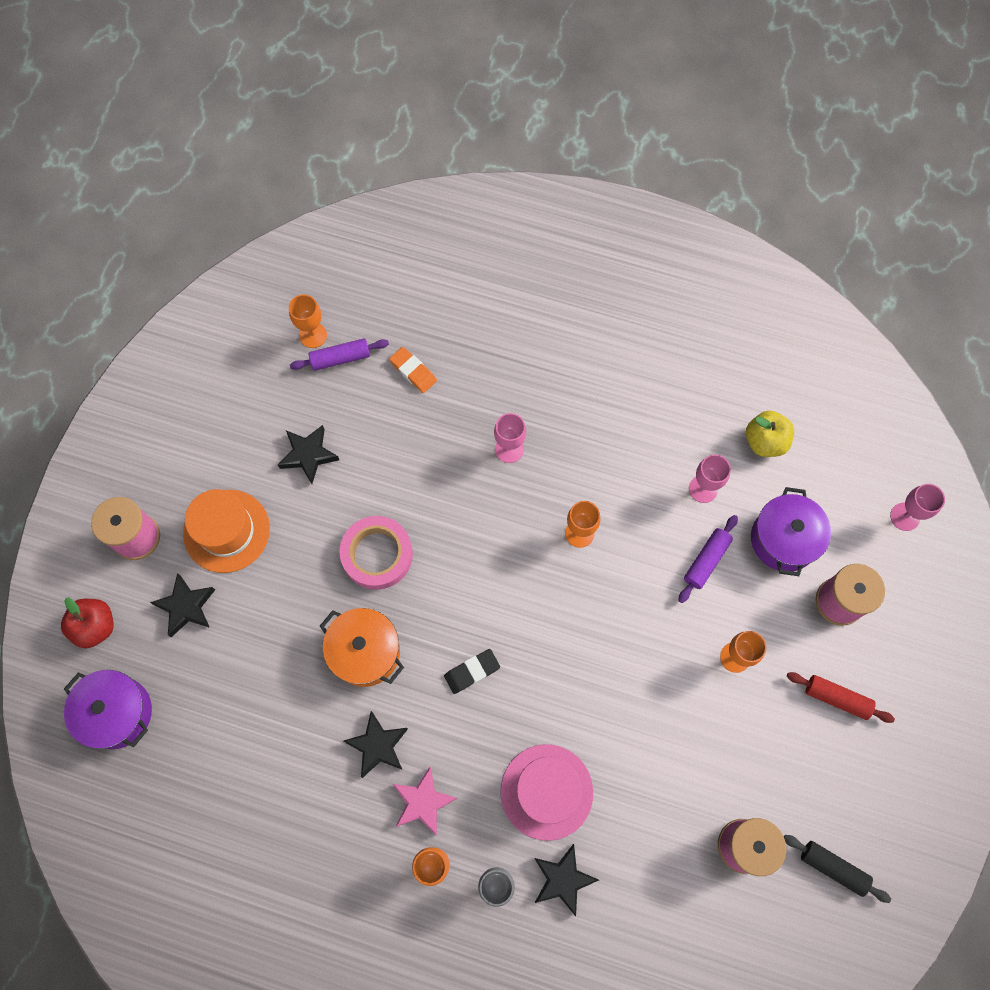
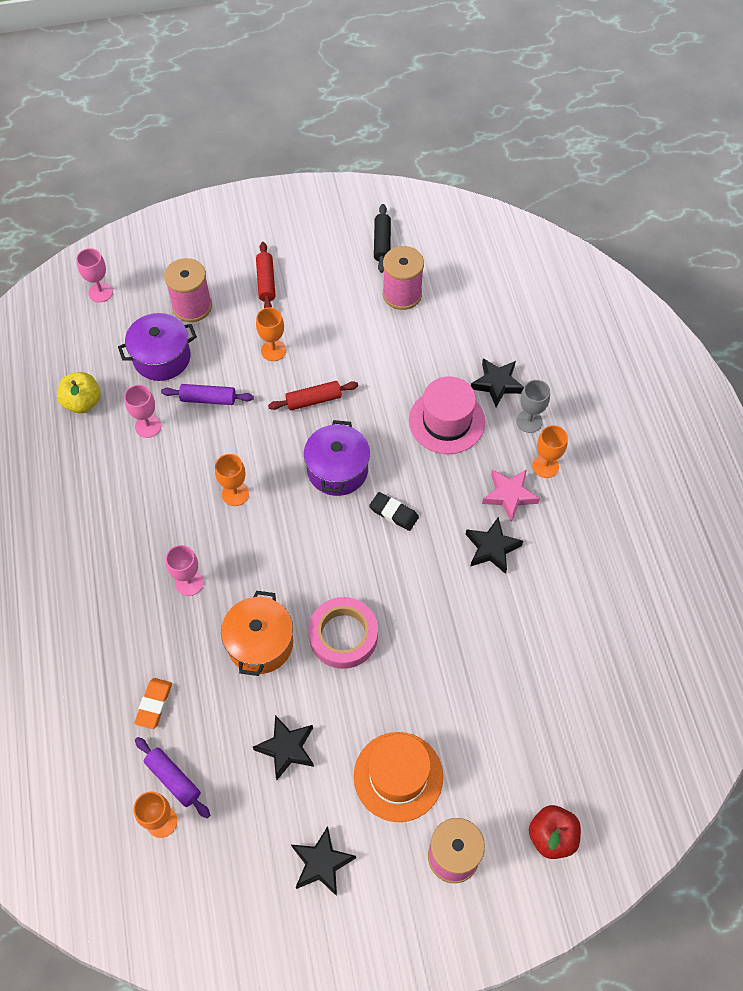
camera: 120 degrees left, 10 degrees down
purple pot [64,670,152,749] -> purple pot moved to [304,420,370,496]
black star [150,573,215,637] -> black star moved to [291,826,356,896]
orange pot [320,608,404,687] -> orange pot moved to [221,591,293,676]
none -> red rolling pin [268,381,358,410]

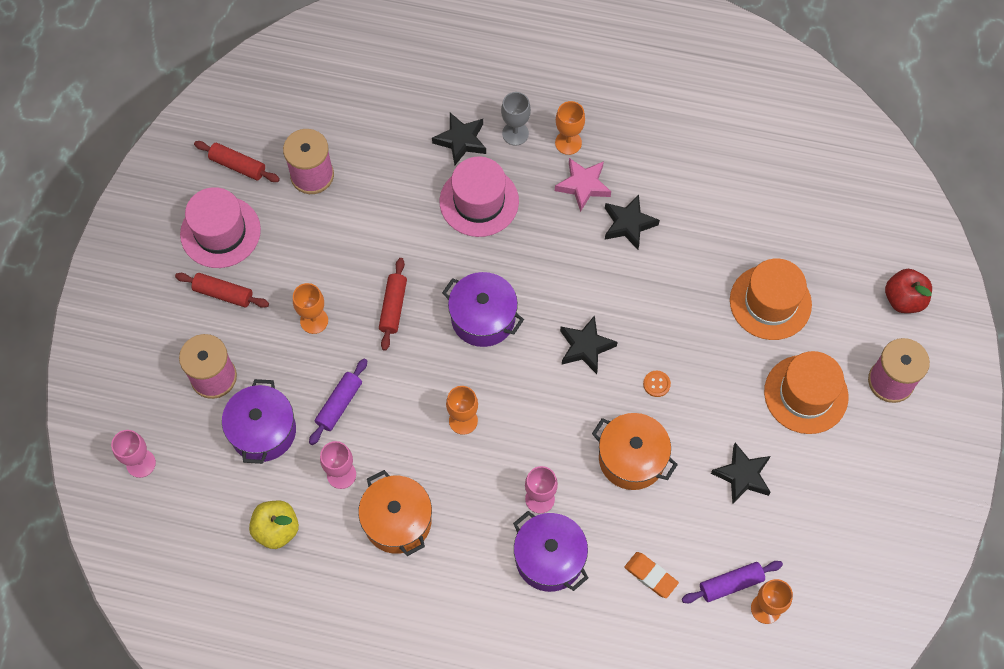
camera: 65 degrees left, 5 degrees up
black star [291,826,356,896] -> black star moved to [560,315,618,374]
pink tape [308,597,378,669] -> orange button [643,371,671,397]
black eraser [369,492,419,531] -> none
black rolling pin [374,204,391,273] -> red rolling pin [194,141,280,182]
none -> pink hat [180,187,261,268]
none -> orange pot [358,470,432,556]
none -> purple pot [513,511,588,592]
none -> orange hat [730,258,812,340]

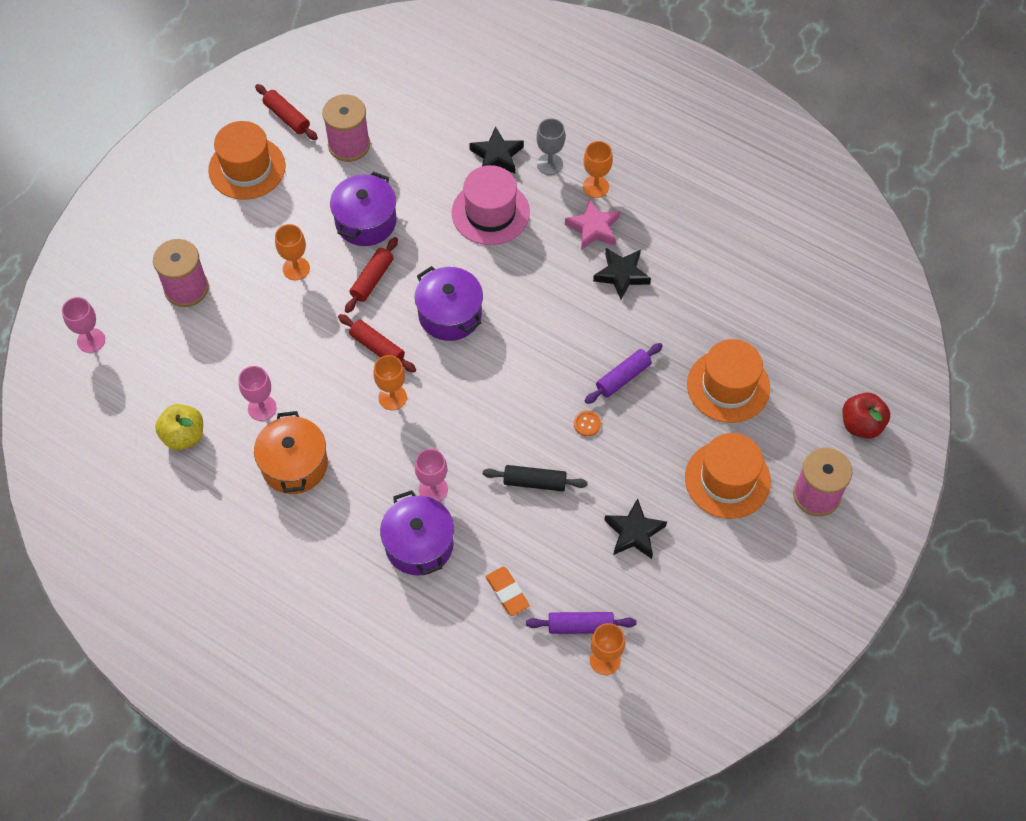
camera: 20 degrees right, 5 degrees down
red rolling pin [175,273,269,308] -> red rolling pin moved to [338,314,416,372]
pink hat [180,187,261,268] -> orange hat [208,121,286,200]
purple pot [222,379,296,464] -> purple pot moved to [330,172,397,246]
purple rolling pin [309,358,367,445] -> purple rolling pin moved to [585,343,663,404]
black star [560,315,618,374] -> none
orange pot [592,413,678,490] -> black rolling pin [483,465,588,491]

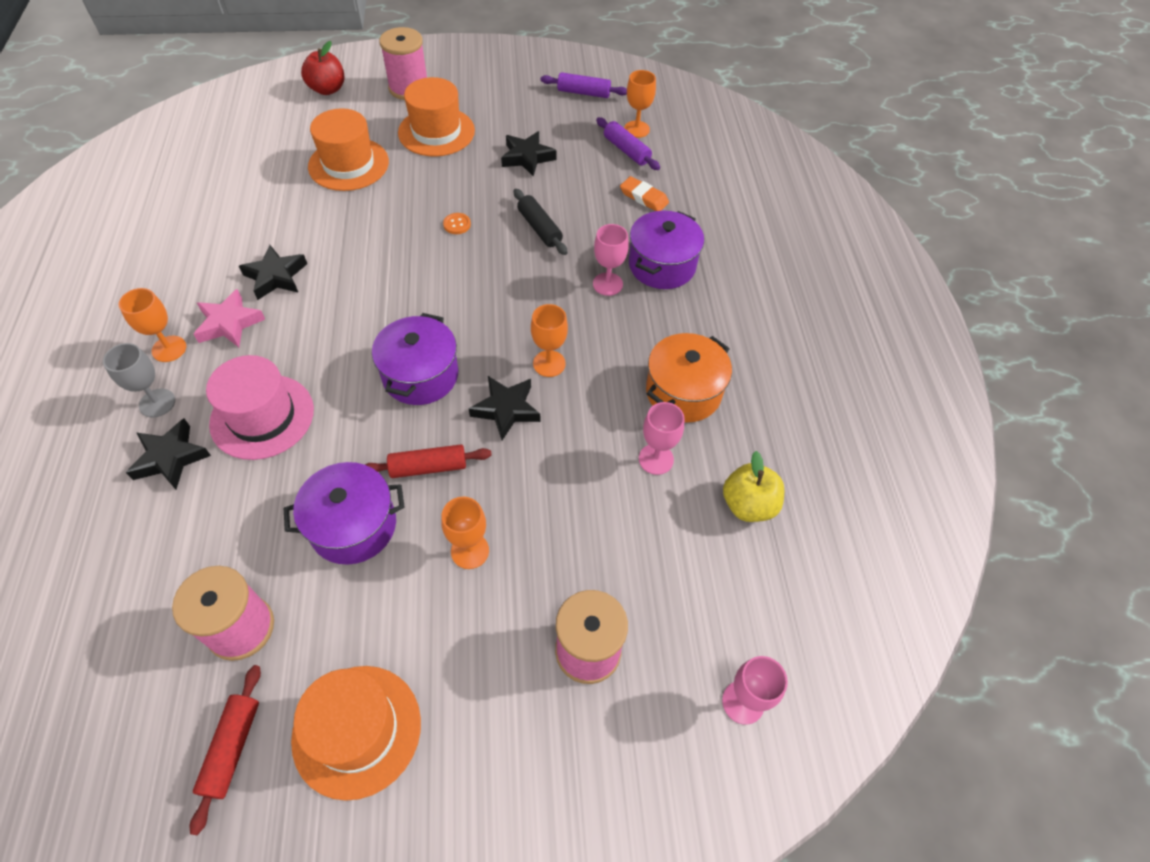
camera: 130 degrees left, 5 degrees down
red rolling pin [338,314,416,372] -> black star [469,376,541,440]
orange eraser [486,567,530,616] -> orange eraser turned 75 degrees counterclockwise [620,176,669,211]
purple rolling pin [585,343,663,404] -> purple rolling pin moved to [540,72,627,98]

